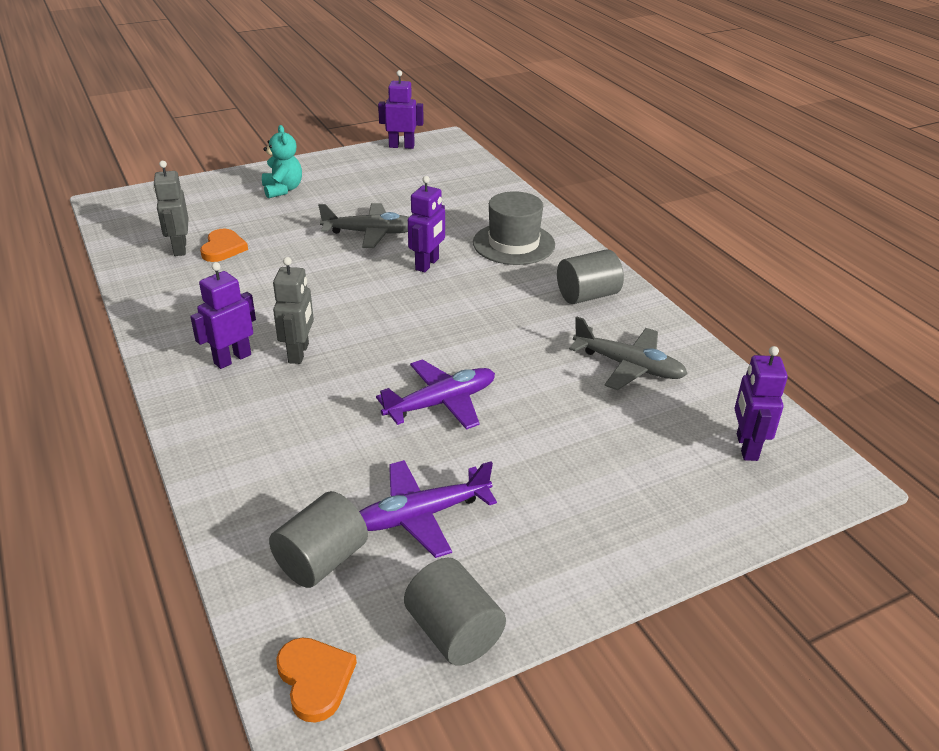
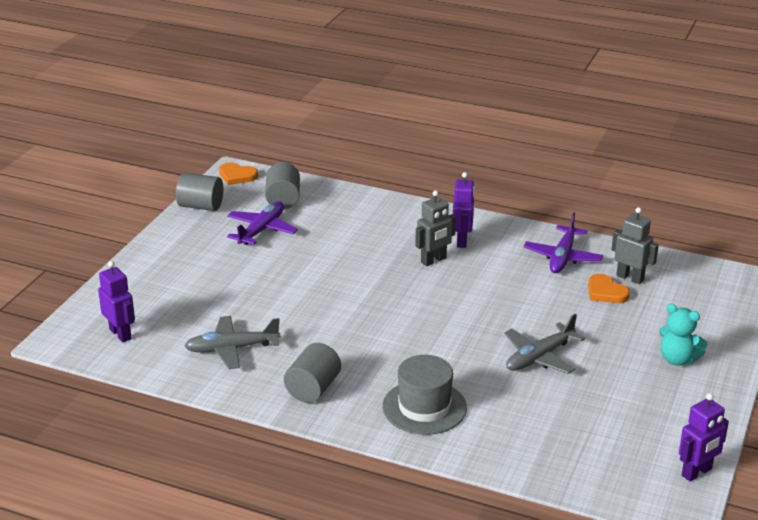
camera: 140 degrees right, 5 degrees down
grey robot [273,257,314,364] -> grey robot turned 90 degrees counterclockwise [415,190,456,266]
purple plane [376,359,495,430] -> purple plane moved to [523,212,603,273]
purple robot [408,176,445,272] -> none

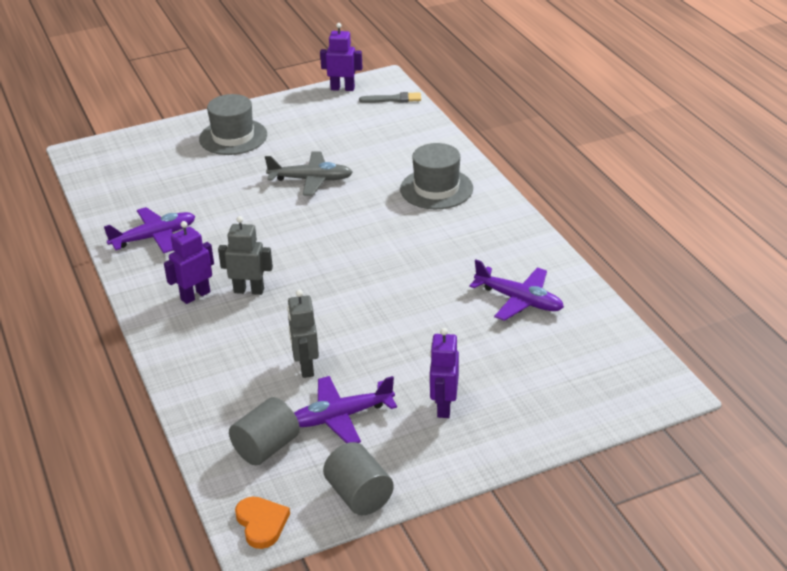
camera: 135 degrees left, 5 degrees up
purple robot [98,261,135,342] -> purple robot moved to [429,328,459,418]
grey plane [184,316,281,369] -> purple plane [469,260,564,321]
grey cylinder [284,343,341,403] -> none
orange heart [588,274,630,303] -> none
grey robot [611,207,659,284] -> grey robot moved to [287,290,319,378]
turquoise teddy bear [659,304,707,366] -> grey hat [199,94,267,155]
none -> grey brush [359,92,421,103]

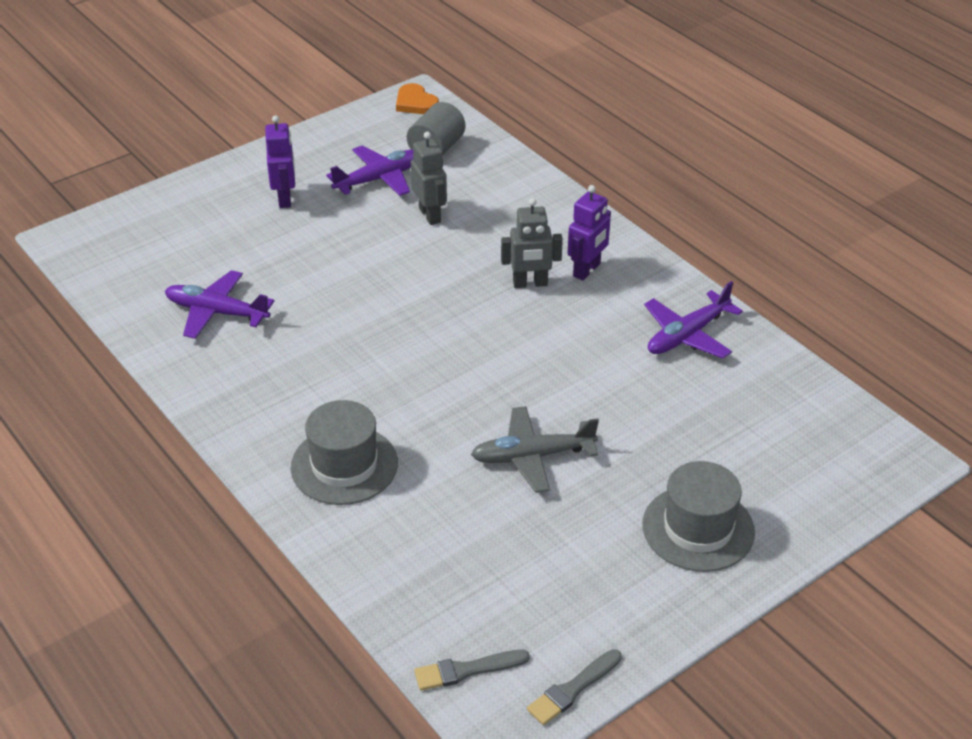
camera: 165 degrees right, 5 degrees up
purple robot [320,23,363,91] -> grey brush [527,649,622,725]
grey cylinder [323,442,394,516] -> none

